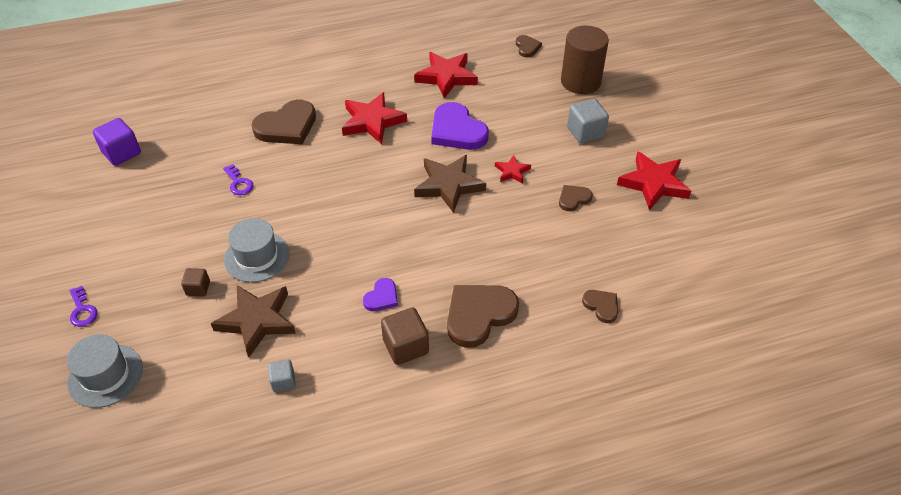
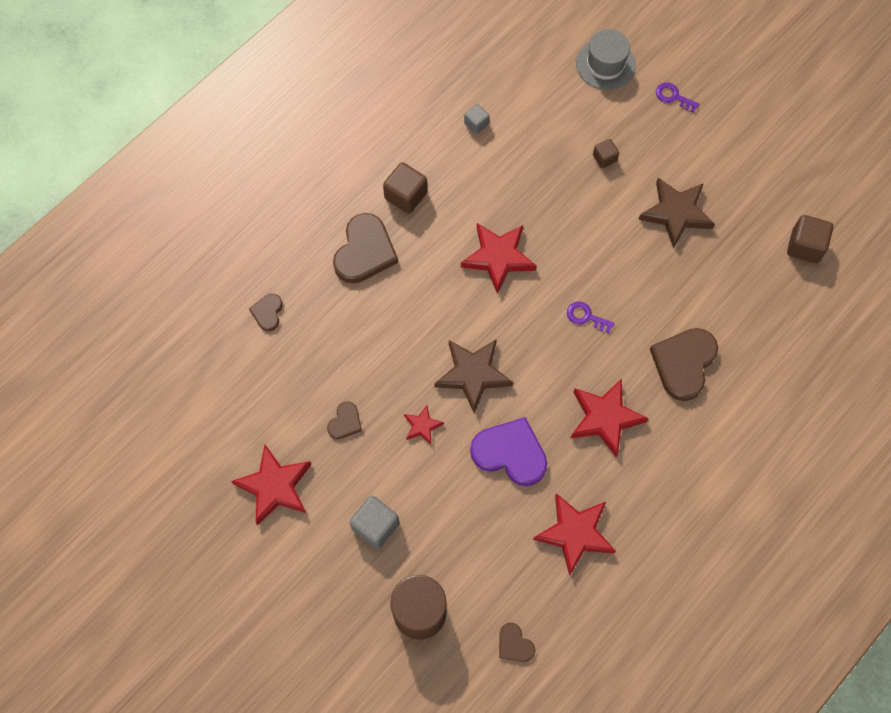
camera: 150 degrees right, 20 degrees up
purple cube [93,118,141,166] -> brown cube [787,215,833,263]
brown star [211,285,296,357] -> brown star moved to [638,178,715,249]
purple key [223,164,254,195] -> purple key moved to [567,302,614,333]
grey hat [224,218,290,282] -> none
purple heart [363,278,398,311] -> none
brown heart [582,290,618,323] -> brown heart turned 75 degrees clockwise [249,294,283,331]
none -> red star [461,223,537,294]

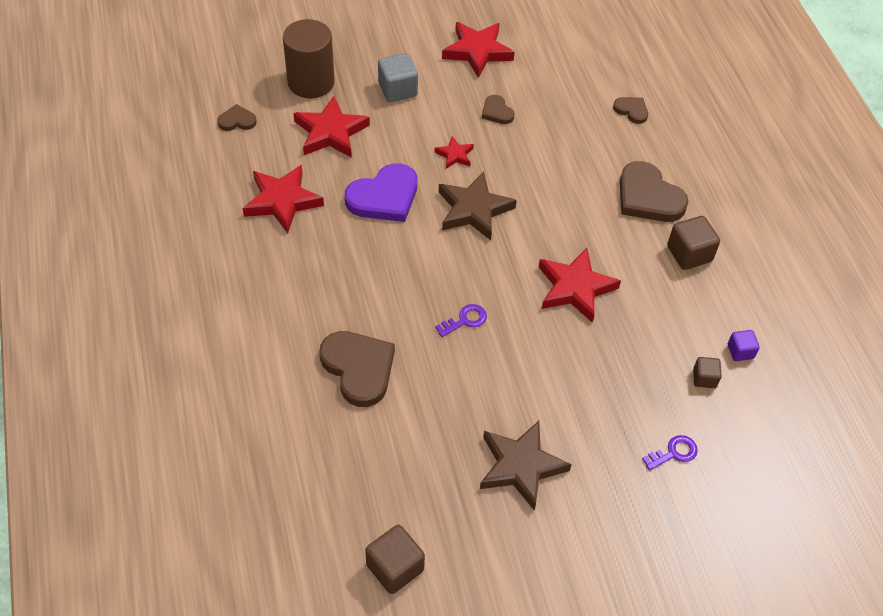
camera: 120 degrees right, 15 degrees down
grey cube [464,104,490,134] -> purple cube [728,330,760,361]
red star [570,378,649,457] -> red star moved to [293,96,370,158]
grey hat [576,29,636,90] -> none
brown cube [593,139,619,168] -> brown cube moved to [693,357,722,388]
purple key [656,82,700,113] -> purple key moved to [642,435,698,471]

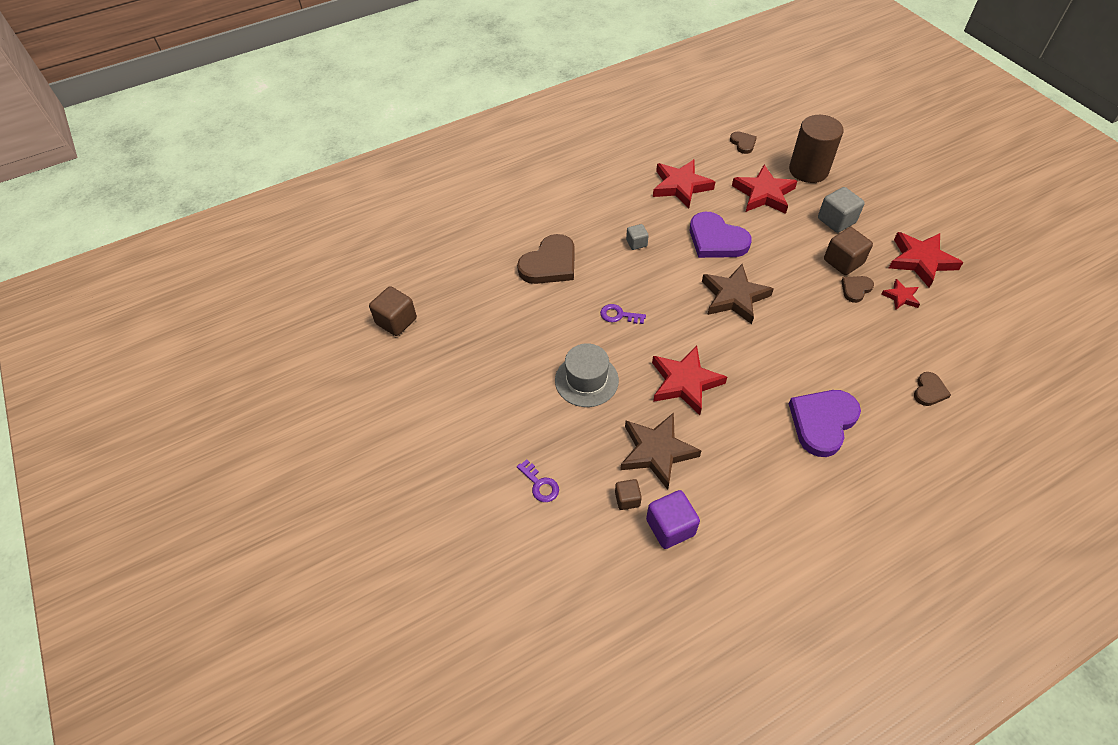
camera: 80 degrees right, 0 degrees up
red star [434,136,474,169] -> red star moved to [881,279,920,310]
purple key [435,304,487,337] -> purple key turned 150 degrees clockwise [600,304,646,324]
brown star [480,421,572,510] -> brown star moved to [620,413,702,490]
brown heart [620,161,689,222] -> purple heart [789,390,861,457]
brown cube [667,216,720,270] -> brown cube moved to [824,227,873,275]
purple cube [728,330,760,361] -> purple cube [646,490,700,549], size x1.70
none -> grey hat [555,343,619,407]
none -> grey cube [626,224,649,250]

